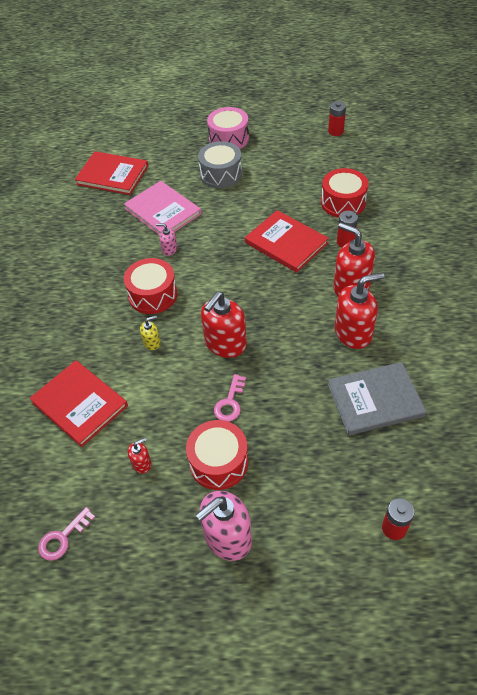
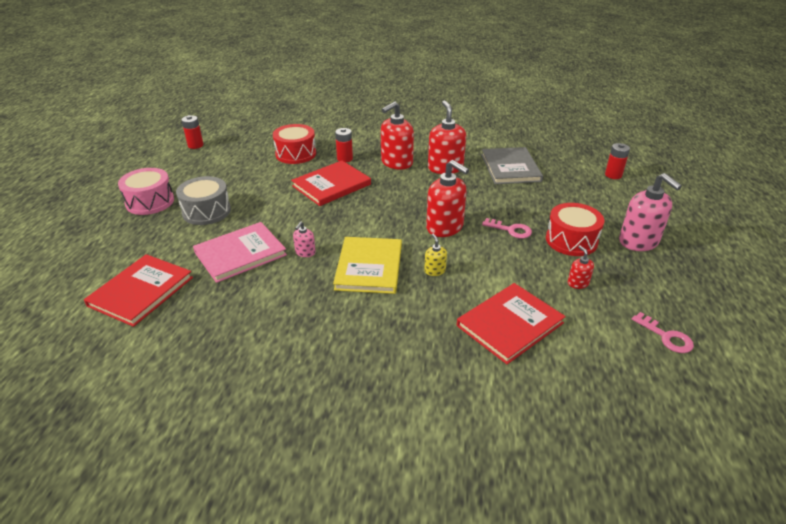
camera: 85 degrees left, 15 degrees down
red drum [124,258,177,314] -> yellow book [333,237,402,294]

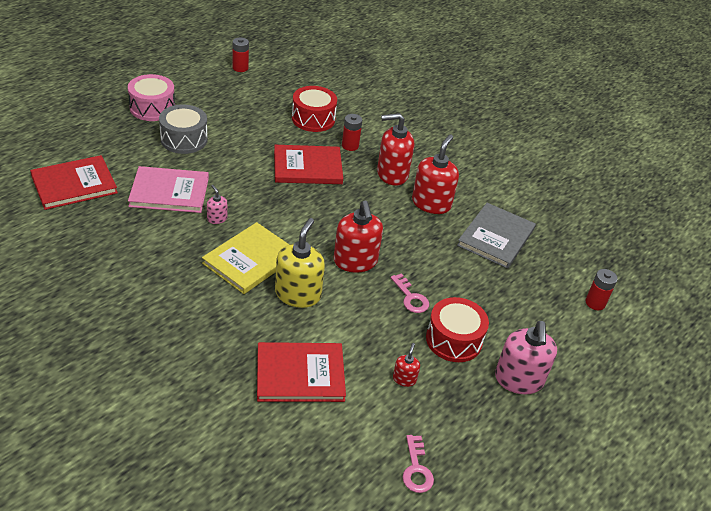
camera: 30 degrees right, 5 degrees up
pink soap dispenser [293,221,316,257] -> pink soap dispenser turned 90 degrees clockwise [207,185,227,224]
yellow soap dispenser [424,233,447,276] -> yellow soap dispenser [275,218,325,308], size x2.10

